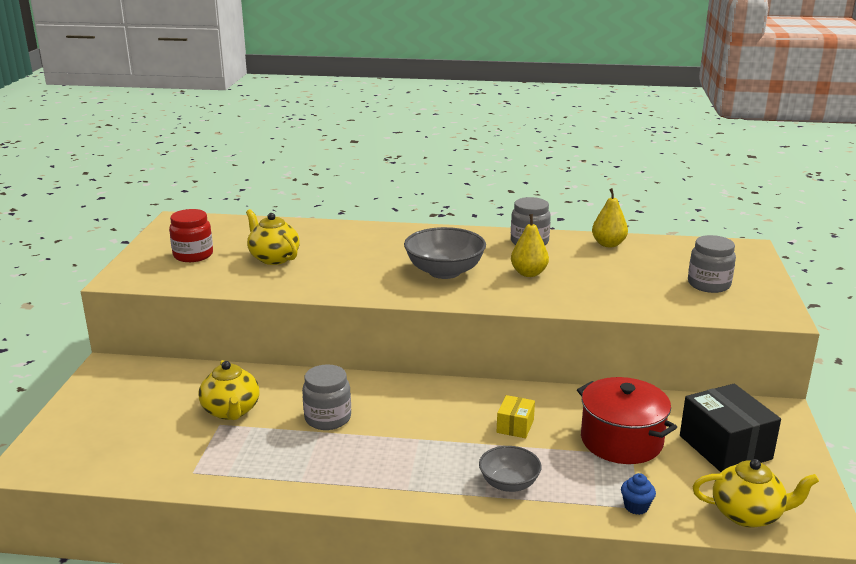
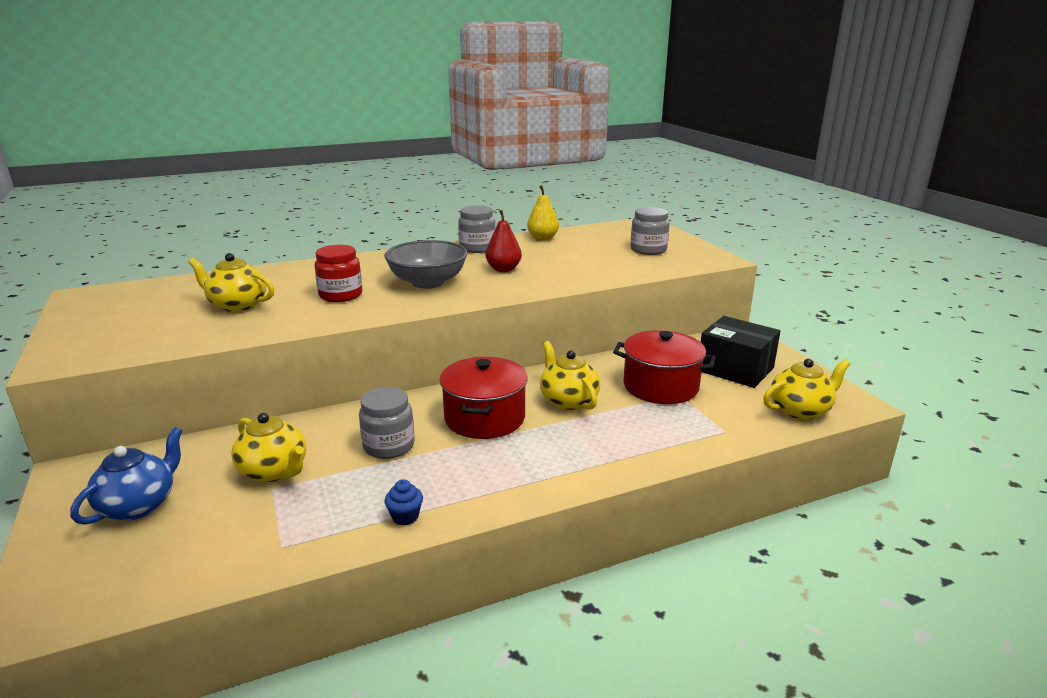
camera: 30 degrees left, 0 degrees up
red jar [169,209,213,262] -> red jar moved to [314,245,363,302]
grey bowl [479,446,542,492] -> none
yellow box [497,395,535,438] -> yellow teapot [540,341,600,410]
yellow pear [511,214,549,277] -> red pear [486,210,522,272]
blue cupcake [621,473,656,515] -> blue cupcake moved to [384,479,423,526]
none -> blue teapot [70,427,183,525]
none -> red pot [440,357,528,439]

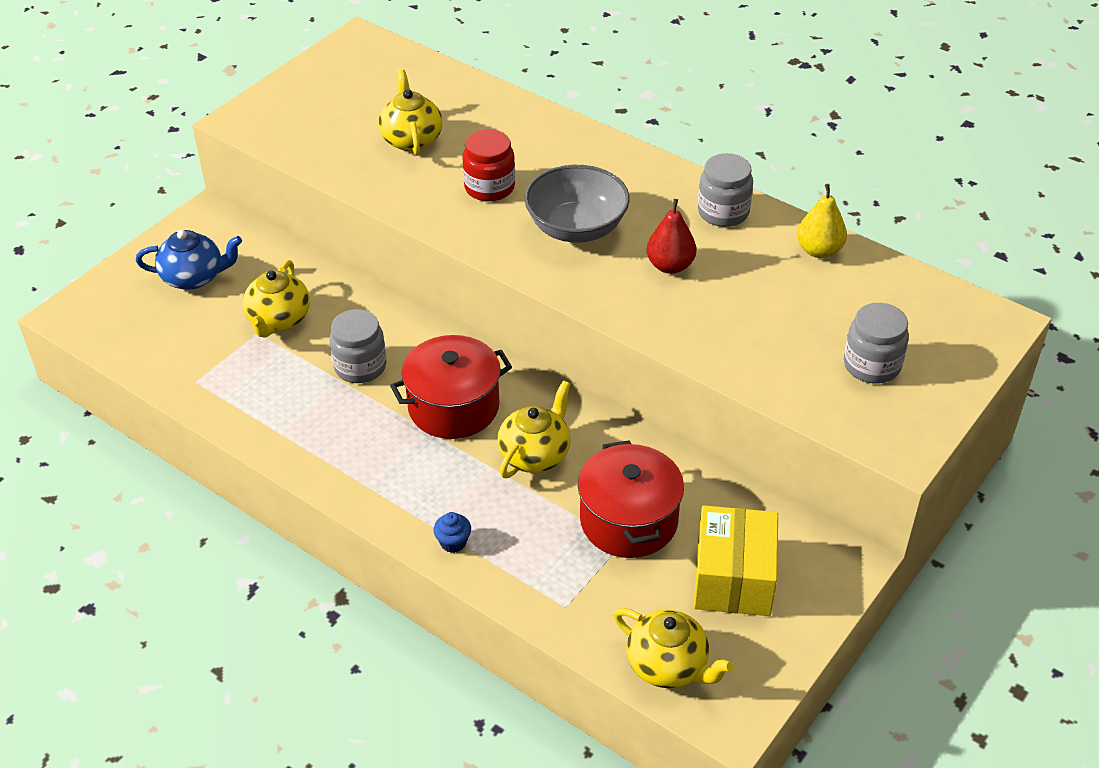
camera: 60 degrees right, 20 degrees up
blue cupcake [384,479,423,526] -> blue cupcake moved to [433,512,471,553]
black box [701,316,780,388] -> yellow box [694,505,778,616]

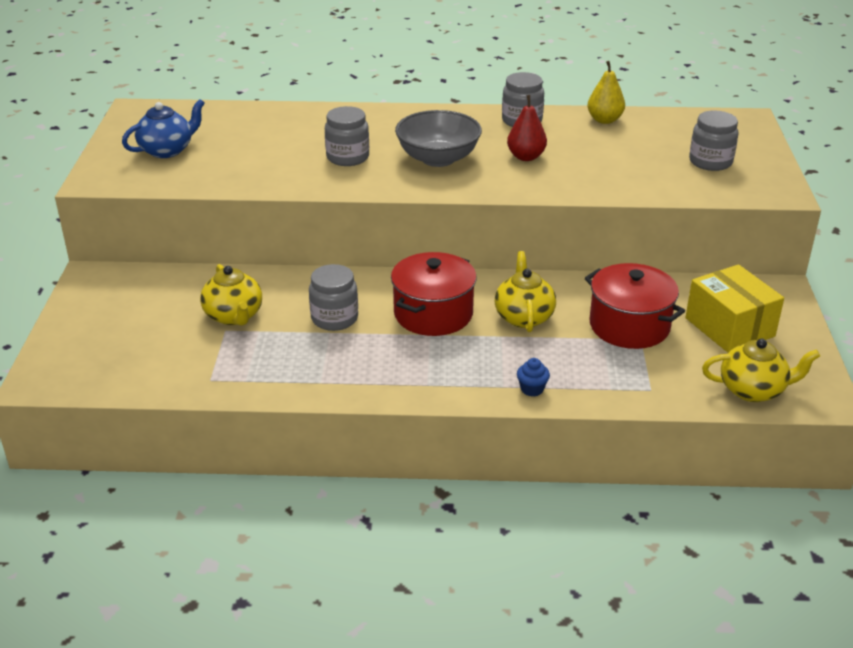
camera: 35 degrees left, 10 degrees down
blue teapot [136,230,242,290] -> blue teapot moved to [122,99,205,158]
yellow teapot [379,70,442,156] -> none
red jar [462,129,515,202] -> grey jar [325,106,369,166]

